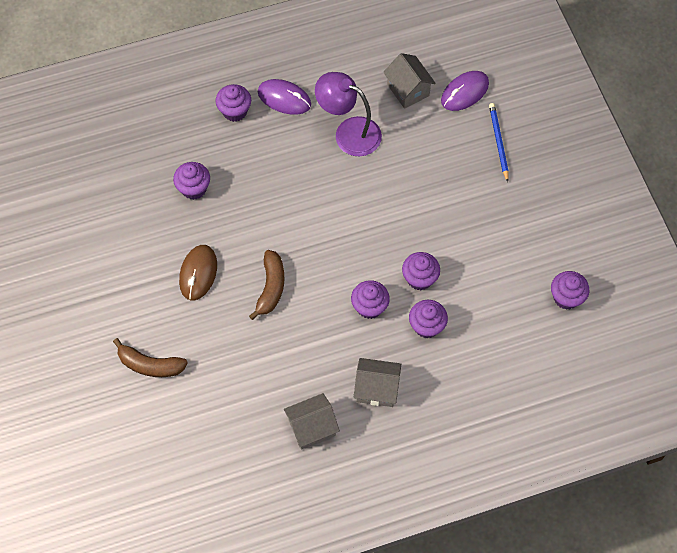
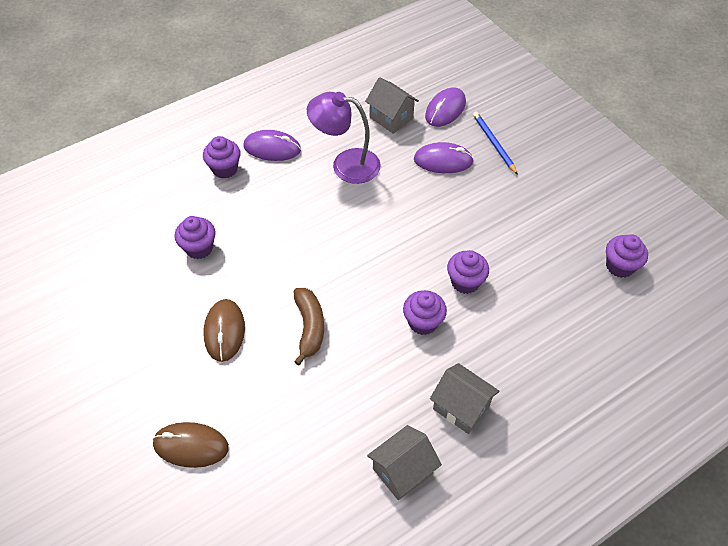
camera: 15 degrees left, 10 degrees down
brown banana [113,338,188,377] -> brown mouse [153,422,229,468]
grey house [354,358,401,407] -> grey house turned 45 degrees clockwise [430,363,500,434]
purple cupcake [409,300,448,338] -> none
none -> purple mouse [414,142,474,173]

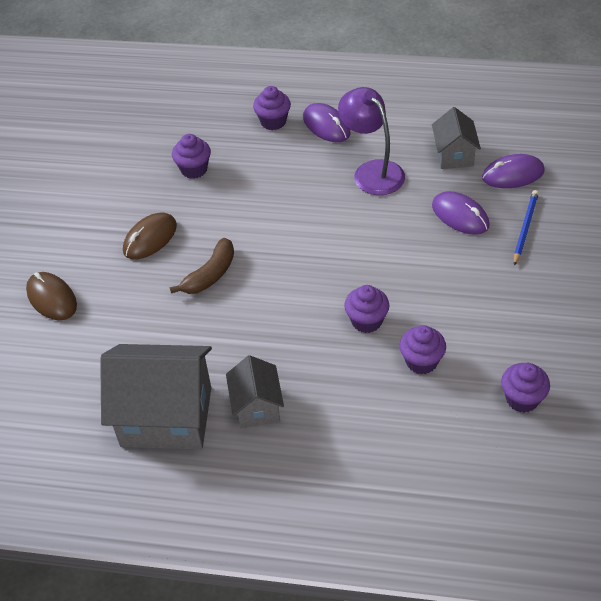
camera: 45 degrees right, 5 degrees down
grey house [367,425,442,501] -> grey house [100,344,212,450], size x1.86
purple cupcake [403,290,447,335] -> purple cupcake moved to [399,325,446,374]

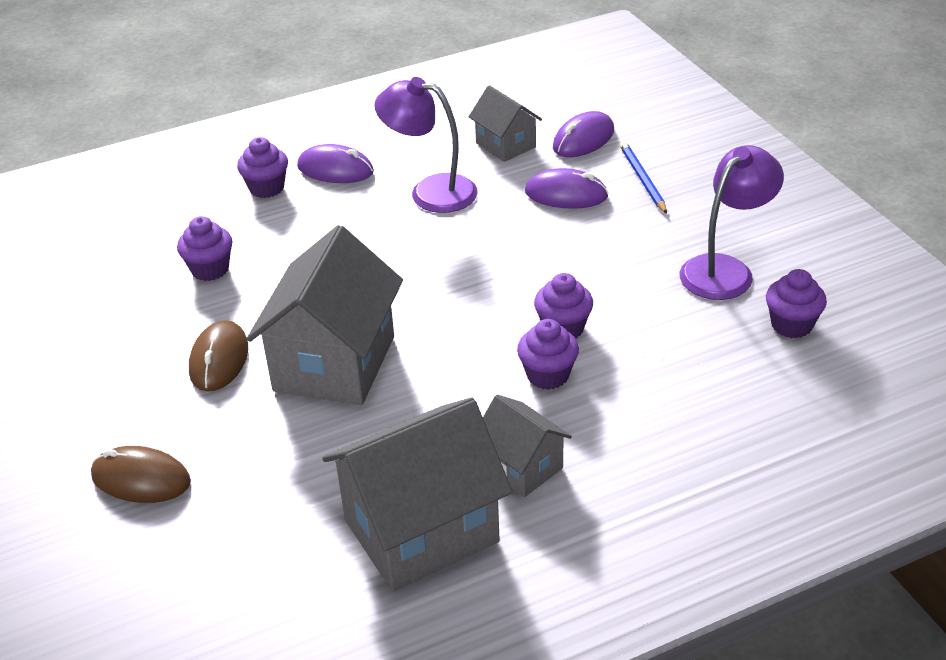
camera: 35 degrees left, 10 degrees down
brown banana [170,238,234,294] -> grey house [247,225,403,405]
purple cupcake [399,325,446,374] -> purple cupcake moved to [517,319,579,390]
none -> purple lamp [680,145,784,300]

